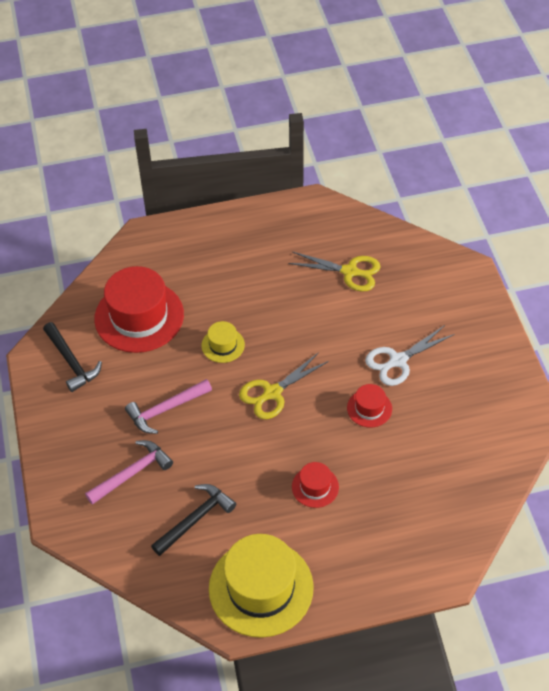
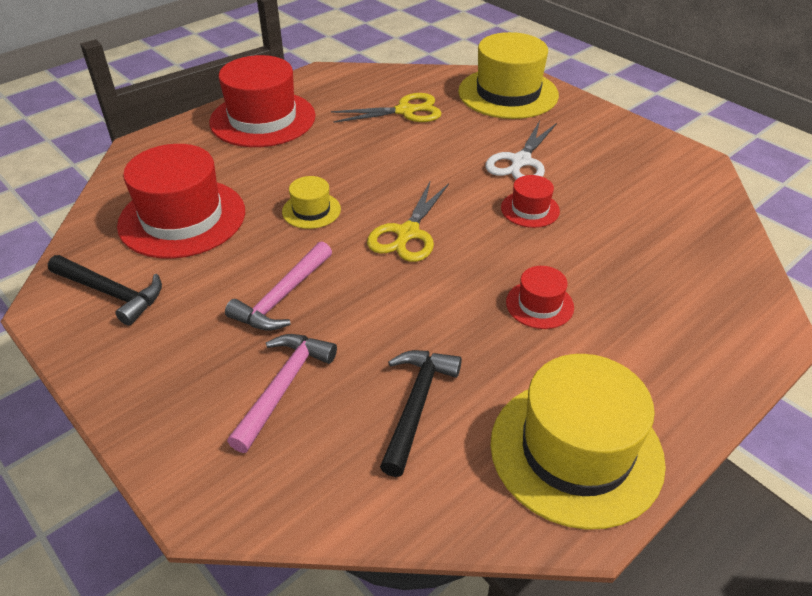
camera: 30 degrees left, 10 degrees down
none -> red hat [209,55,315,147]
none -> yellow hat [458,32,559,119]

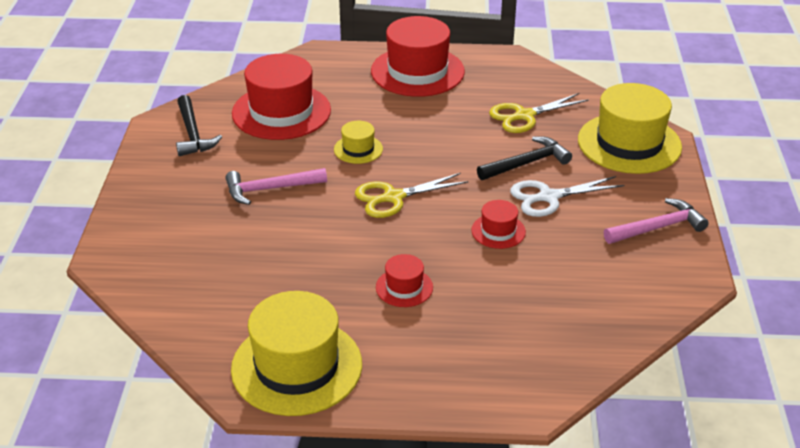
camera: 45 degrees right, 5 degrees down
pink hammer [227,334,337,453] -> pink hammer moved to [604,198,709,244]
yellow scissors [331,93,442,123] -> yellow scissors turned 120 degrees clockwise [489,93,589,133]
black hammer [380,350,462,477] -> black hammer moved to [477,136,572,180]

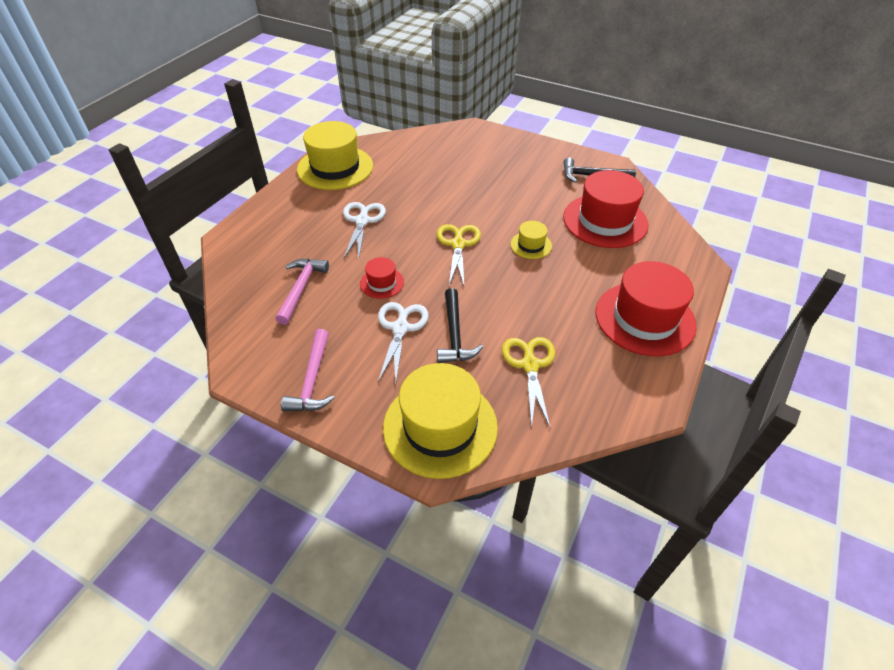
camera: 115 degrees right, 10 degrees up
pink hammer [225,168,327,205] -> pink hammer moved to [276,259,329,325]
red hat [376,254,433,307] -> white scissors [343,202,386,260]

